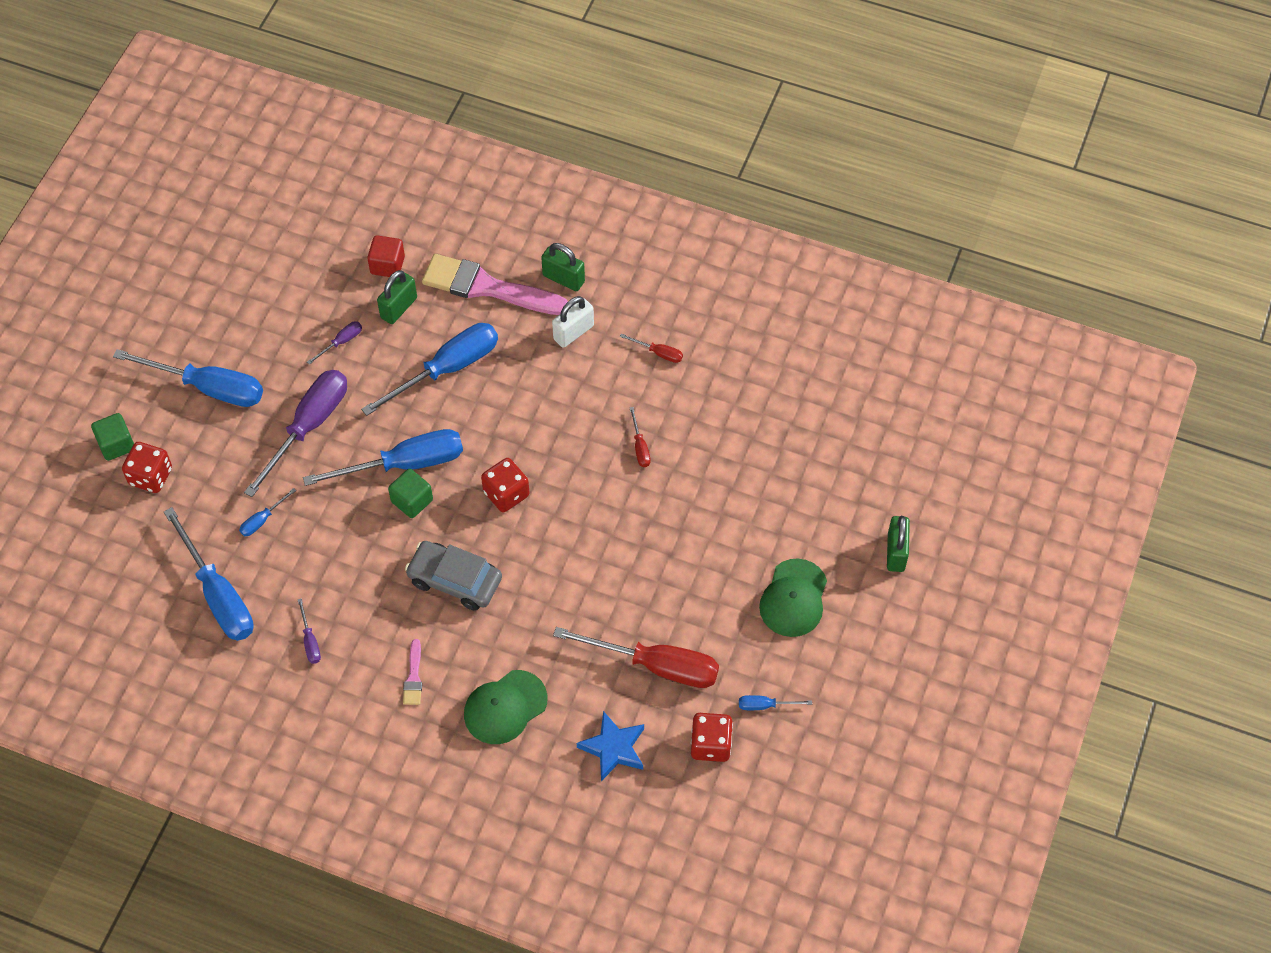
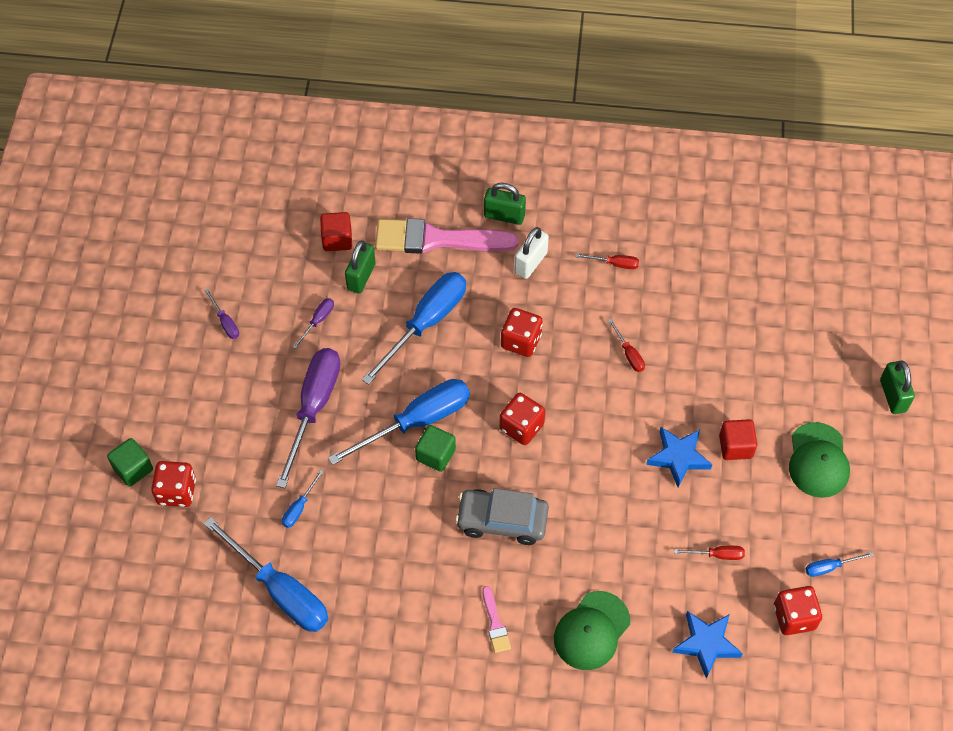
camera: 15 degrees left, 0 degrees up
blue screwdriver [113,349,263,407] -> none
purple screwdriver [298,598,321,664] -> purple screwdriver moved to [204,289,239,339]
red screwdriver [553,627,719,688] -> red screwdriver [674,546,745,560], size x0.43
none -> red dice [501,308,543,357]
none -> blue star [646,427,712,488]
none -> red cube [719,419,757,460]

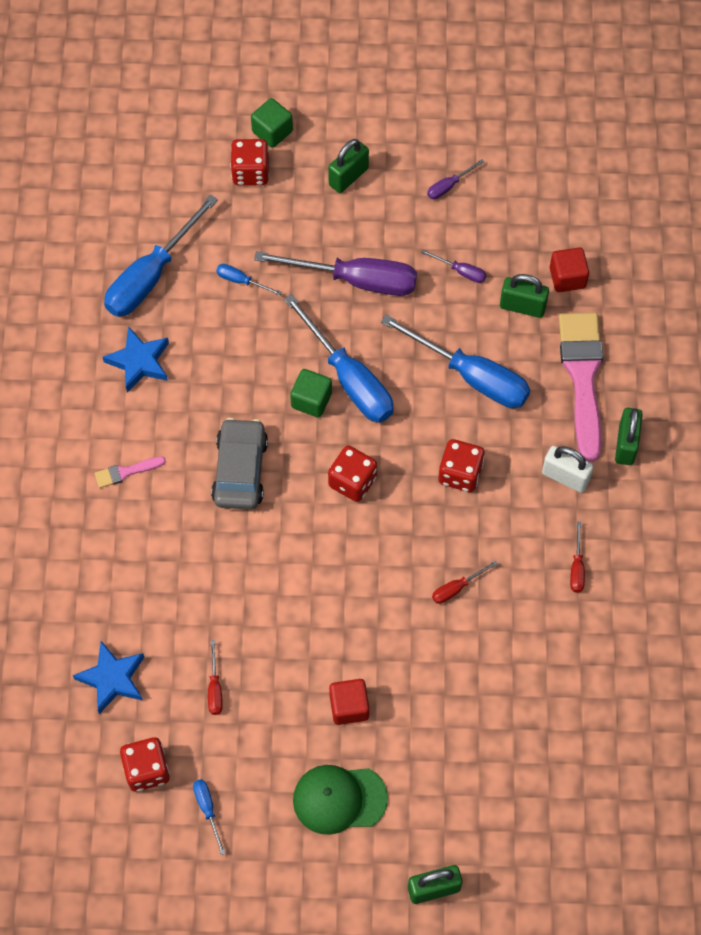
camera: 85 degrees right, 5 degrees up
green cap [554,591,630,670] -> none
blue star [646,427,712,488] -> blue star moved to [103,326,169,392]
none -> green padlock [328,139,369,193]

